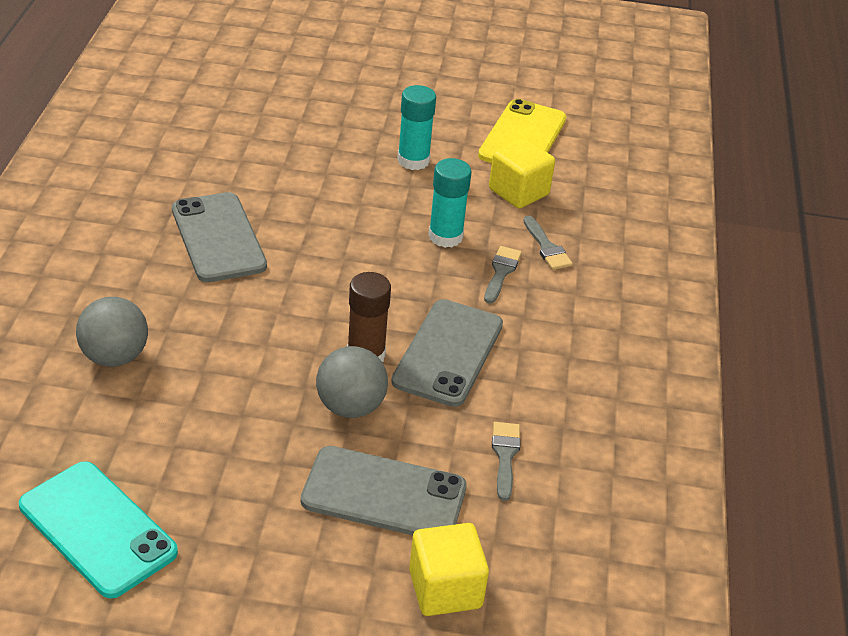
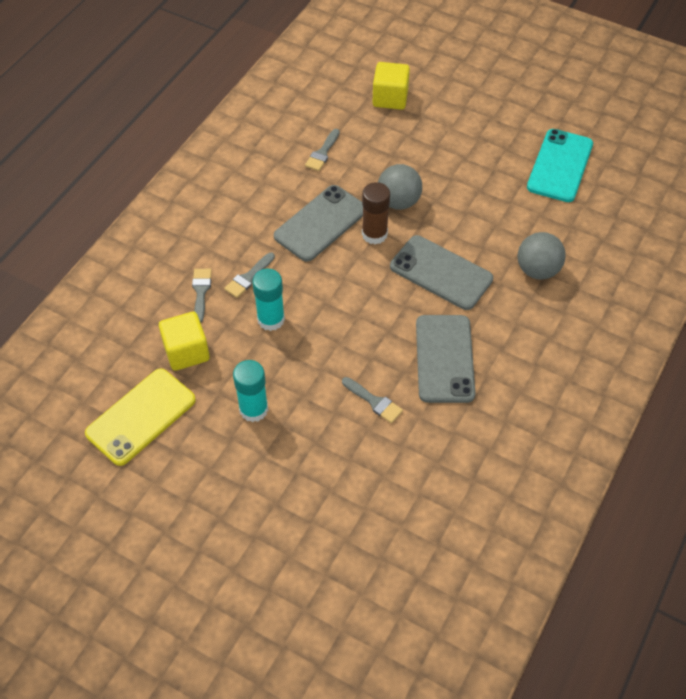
camera: 155 degrees left, 15 degrees up
turquoise phone [19,461,178,598] -> turquoise phone turned 45 degrees clockwise [527,129,593,202]
grey phone [301,446,467,535] -> grey phone moved to [390,235,493,310]
none -> grey brush [342,377,403,423]

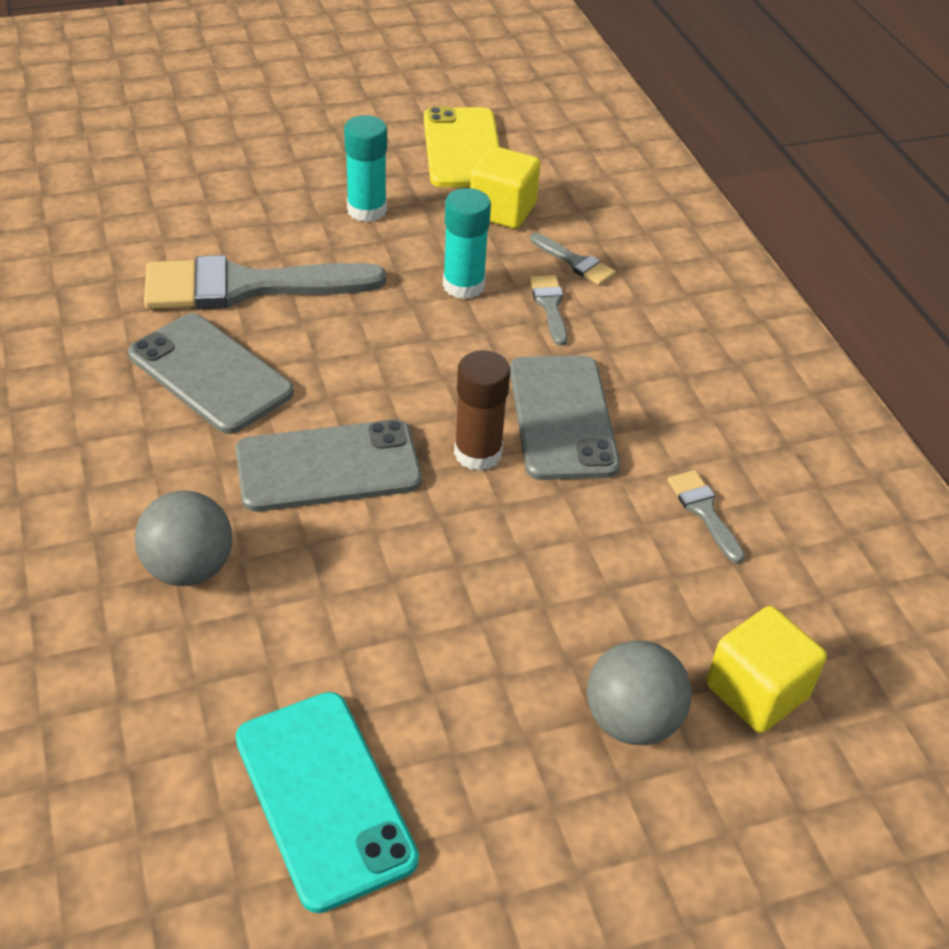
camera: 130 degrees right, 10 degrees down
grey brush [342,377,403,423] -> grey brush [144,255,386,309], size x2.30
grey ball [378,164,422,210] -> grey ball moved to [587,640,692,745]

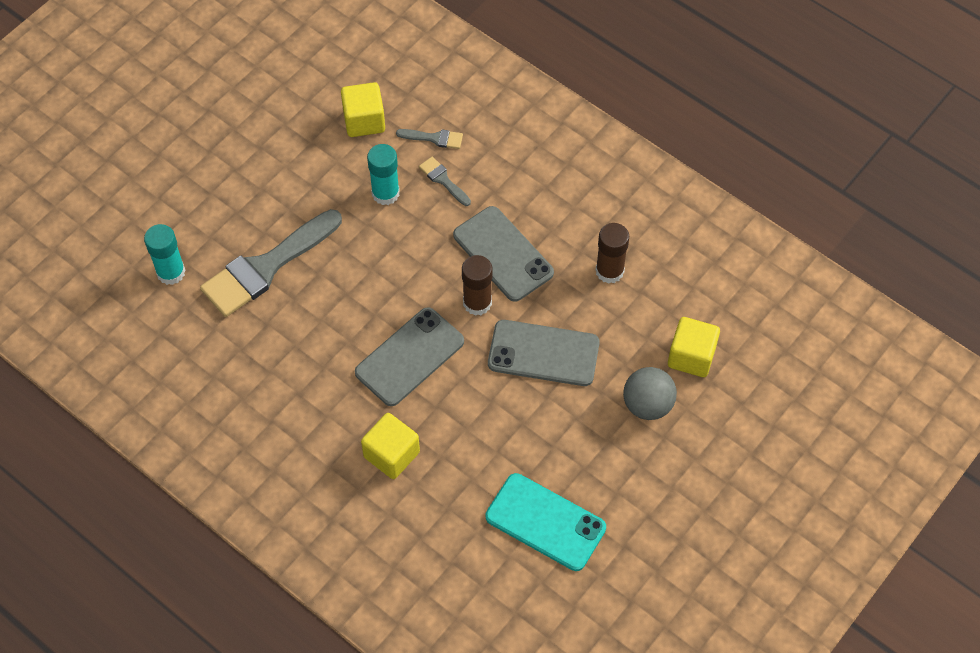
camera: 30 degrees left, 15 degrees up
grey phone [128,313,294,434] -> grey phone moved to [488,320,600,386]
grey ball [135,490,232,586] -> yellow cube [361,413,420,479]
turquoise glue stick [344,115,387,222] -> turquoise glue stick moved to [144,224,186,285]
yellow phone [424,107,500,187] -> none
grey brush [668,470,745,564] -> brown glue stick [595,223,629,284]

